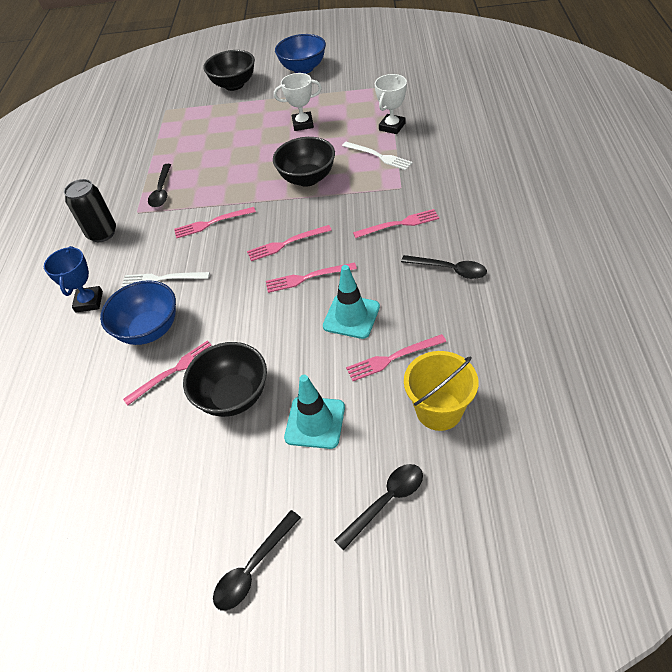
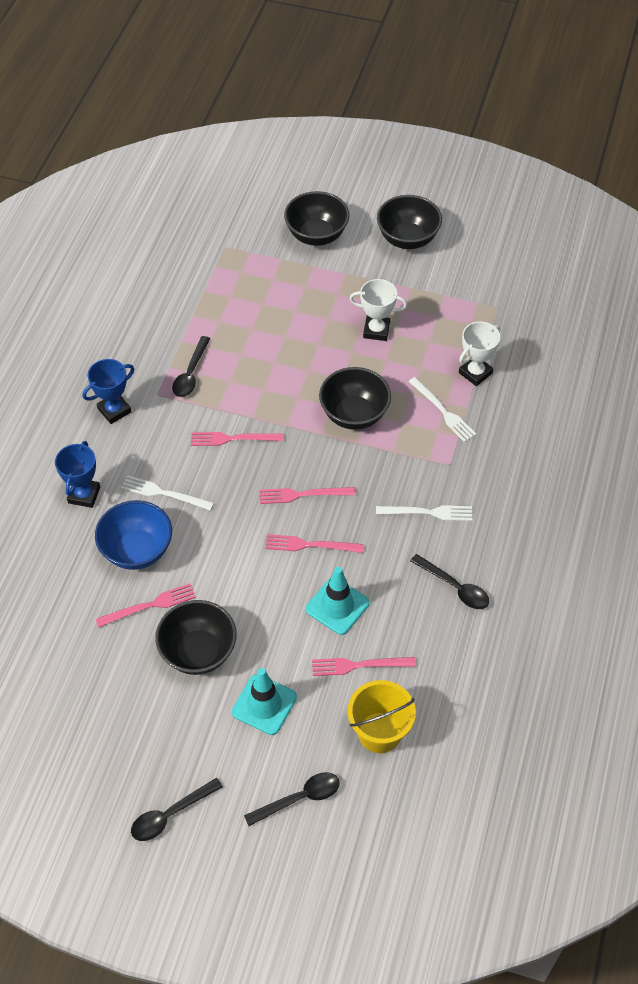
camera: 10 degrees right, 5 degrees up
black can [64,179,116,242] -> blue trophy [83,359,134,424]
blue bowl [275,34,326,74] -> black bowl [377,195,442,249]
pink fork [353,209,439,238] -> white fork [376,505,472,521]

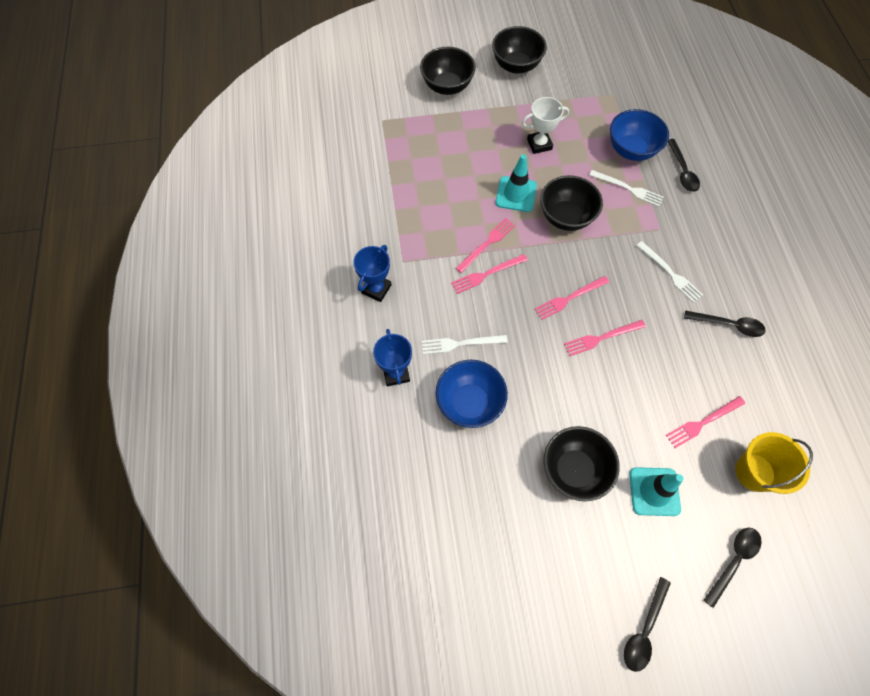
camera: 25 degrees left, 10 degrees up
pink fork [96,583,196,627] -> pink fork moved to [456,218,516,273]
black spoon [172,336,210,397] -> black spoon moved to [668,139,700,192]
turquoise traffic cone [306,567,369,635] -> turquoise traffic cone moved to [495,154,537,212]
white fork [376,505,472,521] -> white fork turned 75 degrees clockwise [636,241,703,303]
white trophy [459,322,500,386] -> blue bowl [610,109,669,161]

